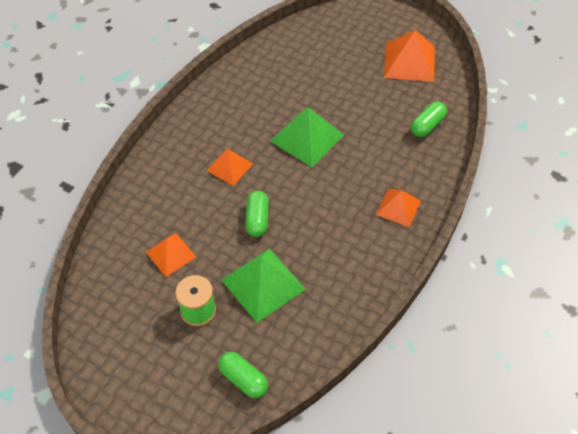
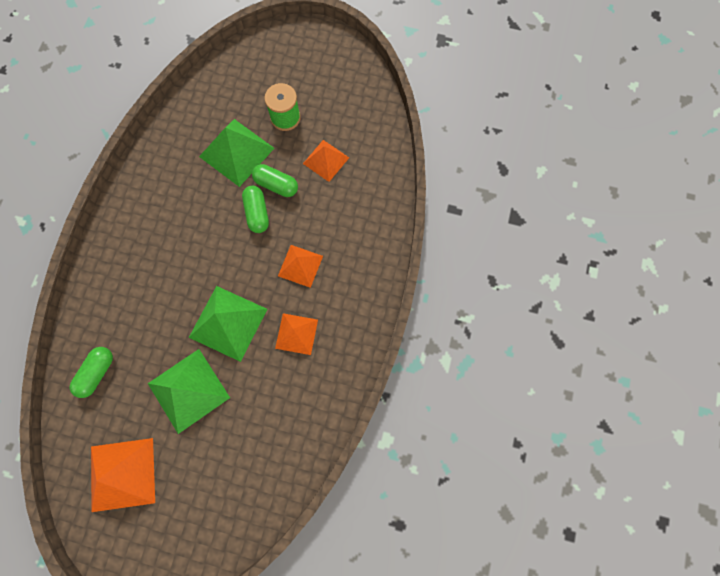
camera: 165 degrees right, 20 degrees up
green capsule [218,352,268,398] -> green capsule moved to [252,164,298,197]
orange pyramid [376,189,421,227] -> orange pyramid moved to [275,313,318,355]
none -> green pyramid [148,349,230,434]

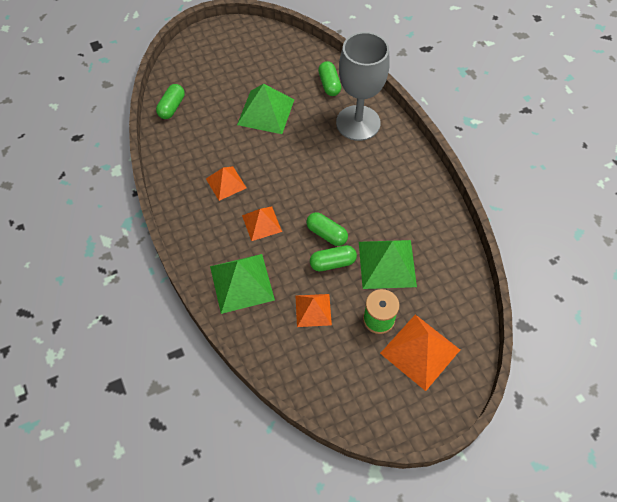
camera: 140 degrees right, 15 degrees down
orange pyramid [91,438,155,512] -> orange pyramid moved to [380,314,460,391]
green pyramid [189,286,267,362] -> green pyramid moved to [210,254,275,314]
none -> green capsule [156,84,185,119]
none -> grey goblet [336,32,390,141]

